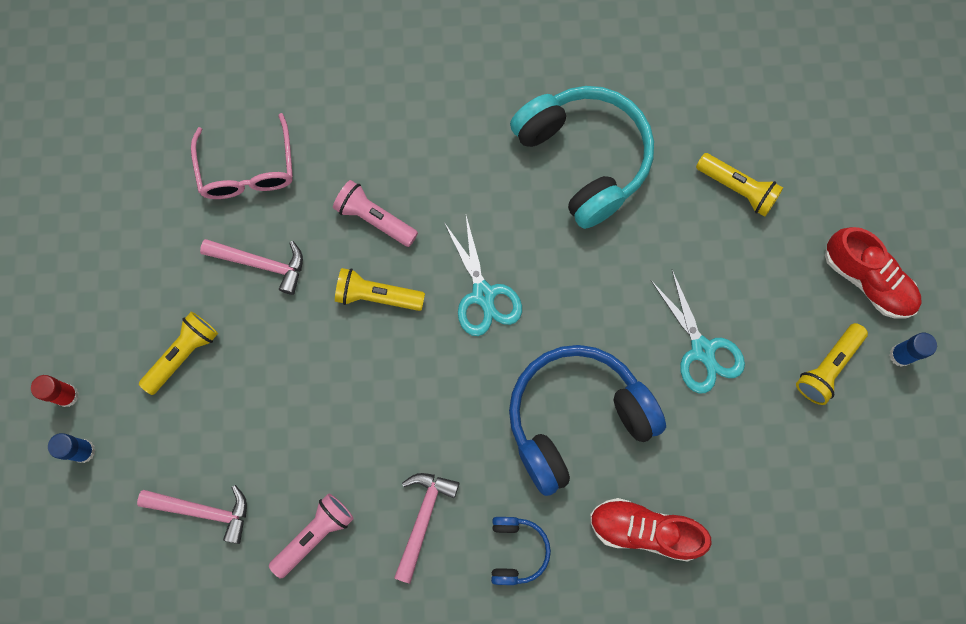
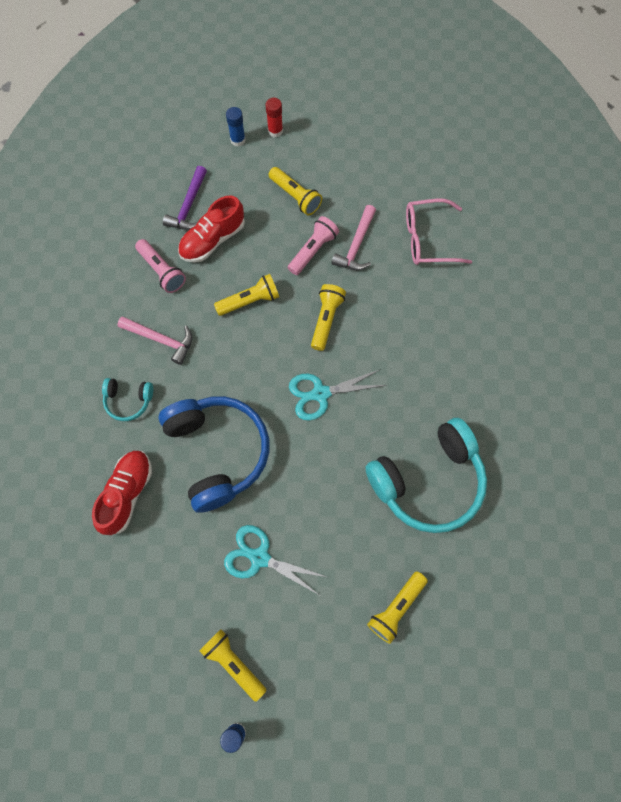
camera: 95 degrees right, 5 degrees down
pink hammer [137,485,247,544] -> purple hammer [163,166,207,230]
pink flashlight [333,180,418,247] -> pink flashlight moved to [288,216,339,275]
blue headphones [491,517,551,585] -> turquoise headphones [102,378,153,421]
turquoise scissors [651,270,745,393] -> turquoise scissors turned 45 degrees clockwise [224,525,326,595]
red shoe [825,227,922,319] -> red shoe moved to [178,195,245,263]
none -> yellow flashlight [214,274,279,316]

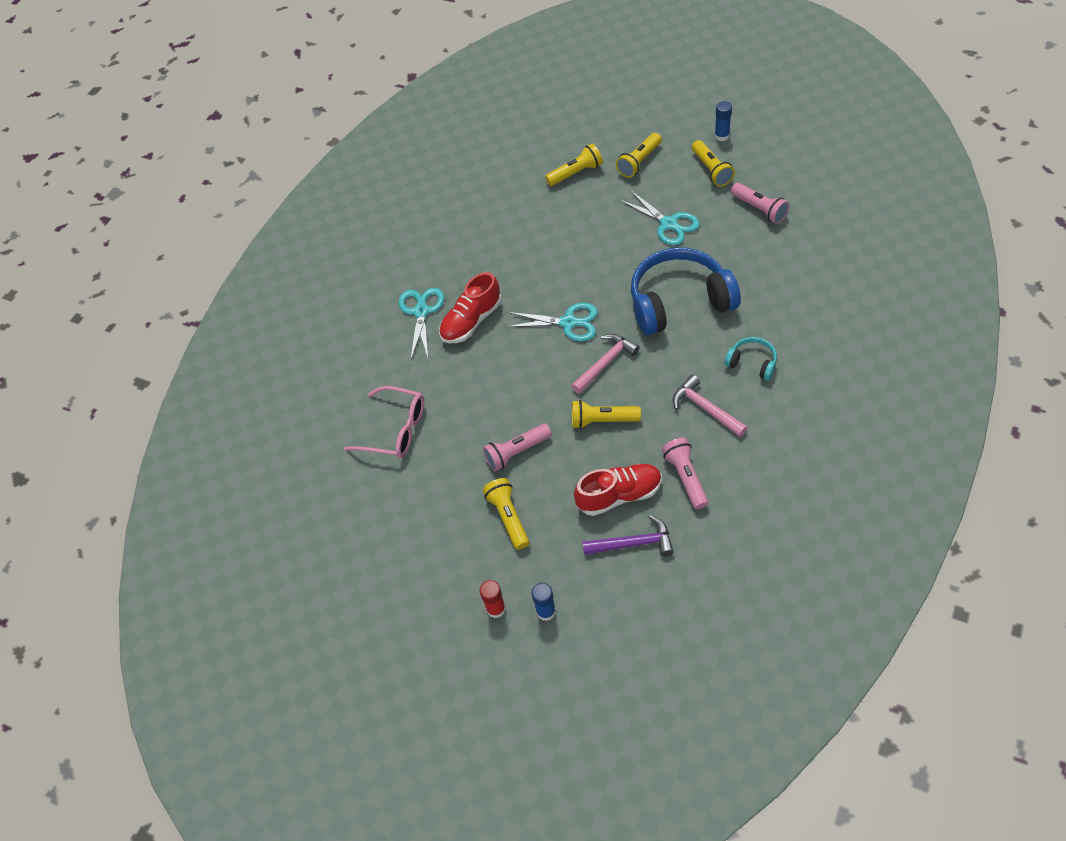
camera: 150 degrees left, 15 degrees down
red shoe [92,451,152,535] -> red shoe moved to [439,272,501,343]
blue headphones [159,396,269,513] -> blue headphones turned 75 degrees clockwise [631,247,741,335]
purple hammer [163,166,207,230] -> purple hammer turned 45 degrees clockwise [583,515,674,556]
yellow flashlight [311,284,346,351] -> yellow flashlight moved to [616,133,662,178]
pink hammer [331,205,376,270] -> pink hammer moved to [571,334,640,394]
turquoise headphones [365,418,487,533] -> none
none -> turquoise scissors [399,288,444,361]
none -> pink flashlight [731,183,789,224]

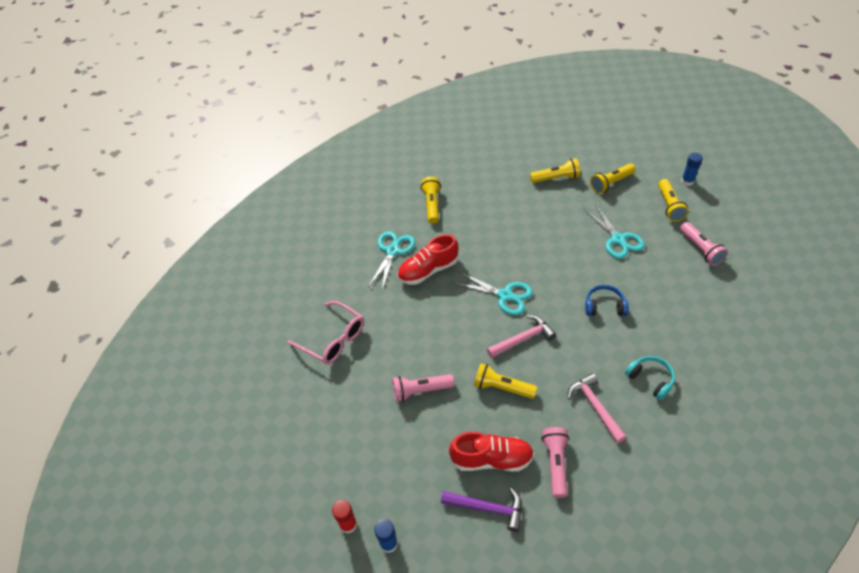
camera: 15 degrees right, 5 degrees down
yellow flashlight [483,478,529,550] -> yellow flashlight moved to [421,177,441,224]
blue headphones [631,247,741,335] -> blue headphones [585,285,629,316], size x0.46

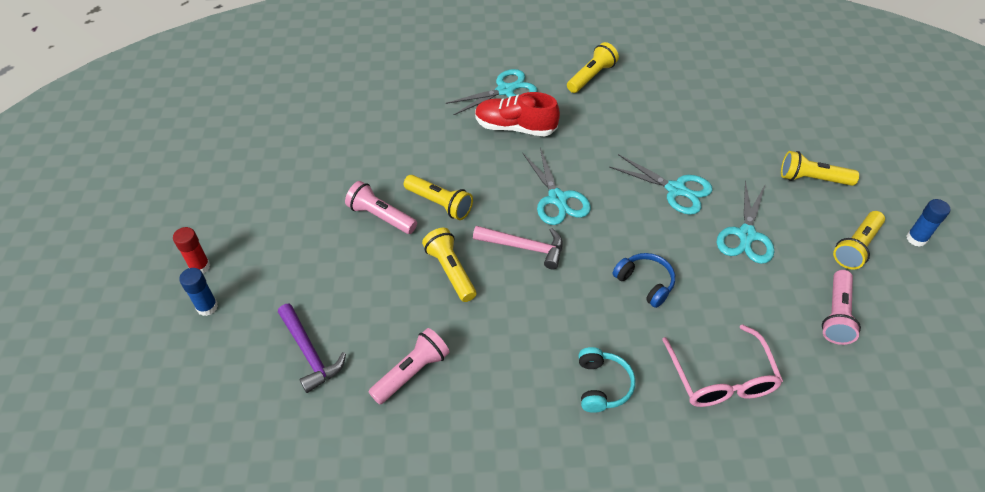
camera: 40 degrees right, 0 degrees up
pink glasses [287,301,364,364] -> pink glasses moved to [662,324,783,407]
red shoe [449,432,534,472] -> none
yellow flashlight [530,158,580,183] -> yellow flashlight moved to [404,175,473,220]
pink hammer [567,373,627,443] -> none
none -> turquoise scissors [609,154,713,215]

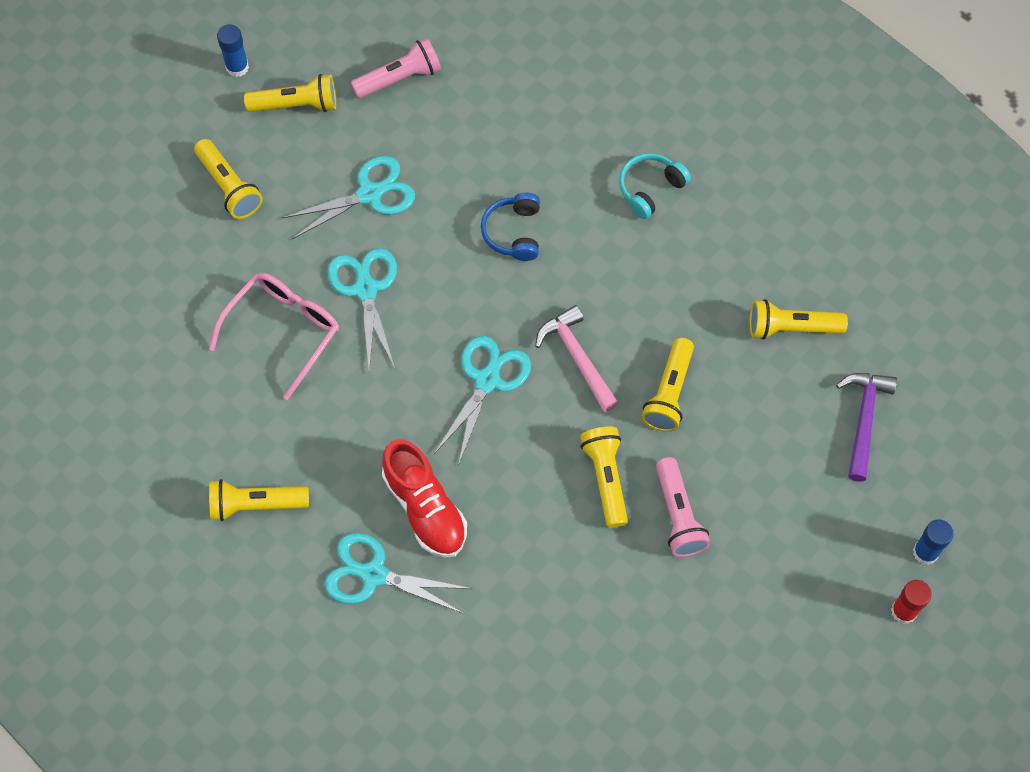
camera: 135 degrees left, 15 degrees up
pink flashlight [368,328,450,405] -> yellow flashlight [749,299,848,340]
pink glasses [662,324,783,407] -> pink glasses moved to [209,272,339,400]

